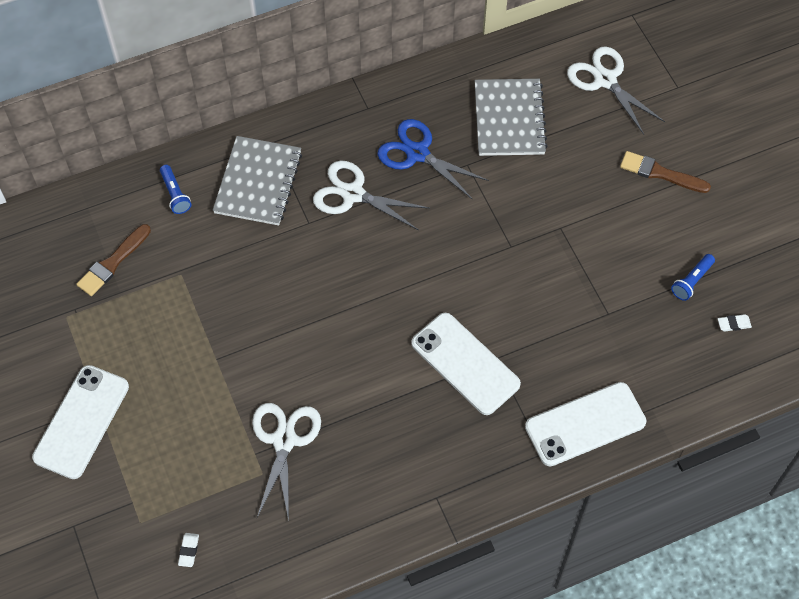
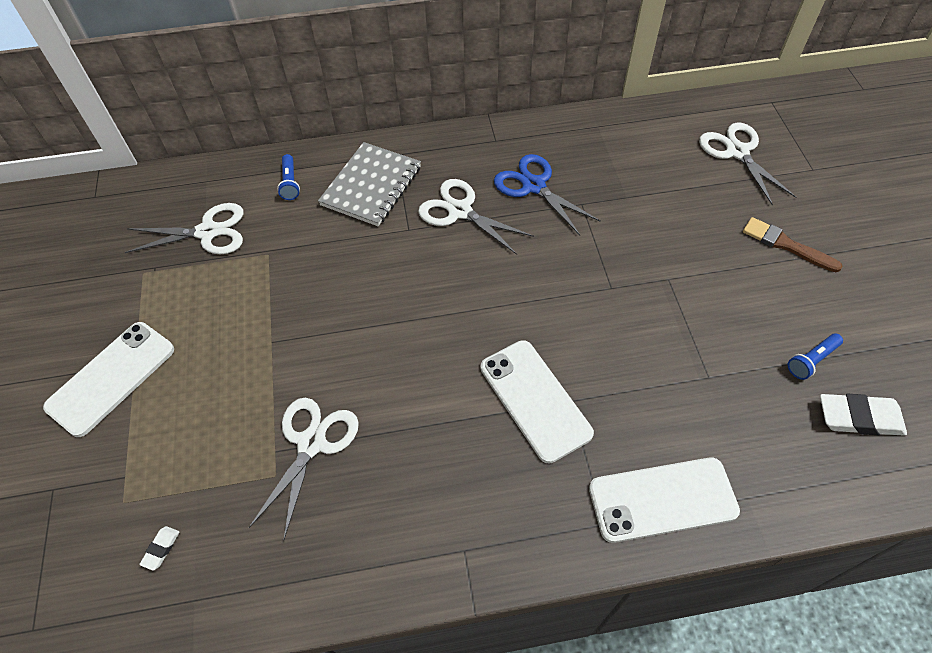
camera: 15 degrees right, 5 degrees down
brown brush [76,224,151,296] -> white scissors [124,203,243,254]
grey notebook [475,79,548,156] -> none
white eraser [718,314,752,332] -> white eraser [820,394,907,436], size x2.12

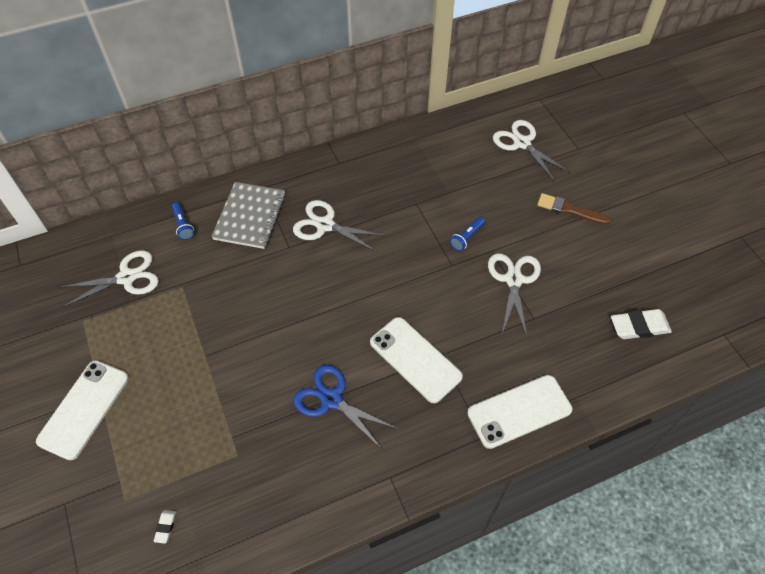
camera: 15 degrees left, 0 degrees up
white scissors [249,398,359,541] -> white scissors moved to [488,253,541,336]
blue scissors [494,154,601,235] -> blue scissors moved to [293,365,398,449]
blue flashlight [788,333,843,380] -> blue flashlight moved to [450,217,485,251]

